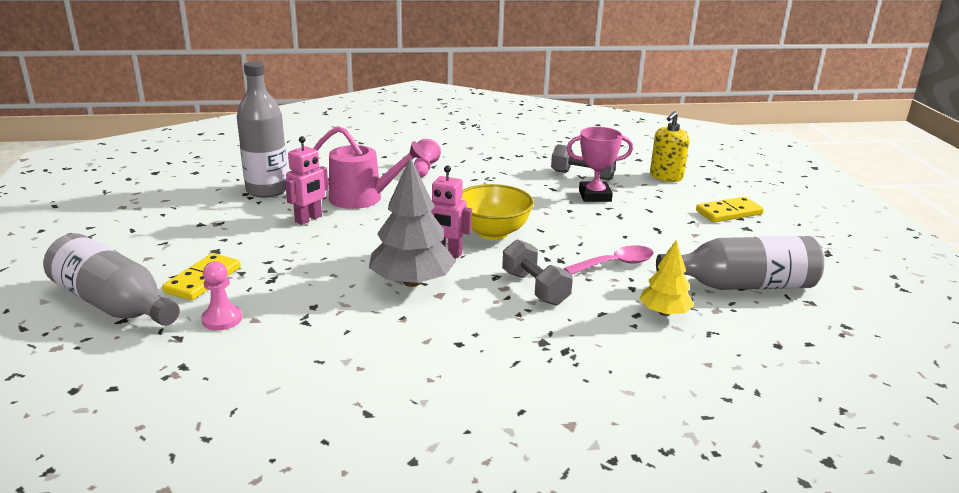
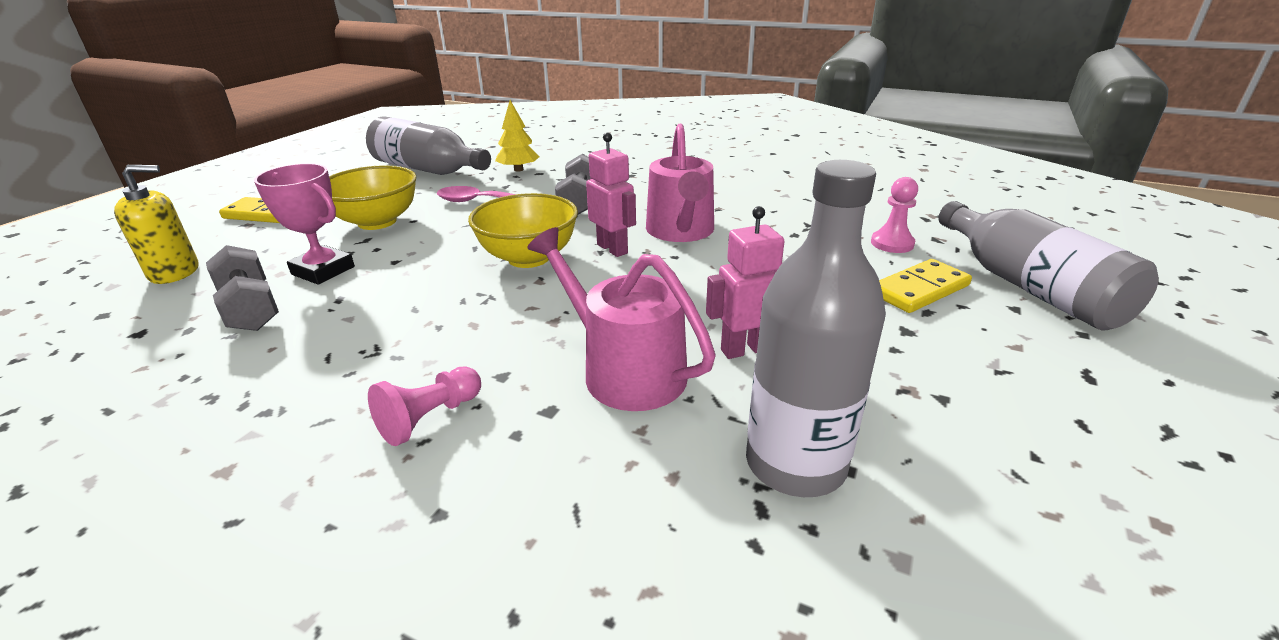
camera: 145 degrees left, 5 degrees up
grey tree [369,157,456,287] -> pink watering can [646,124,714,242]
none -> yellow bowl [329,165,417,230]

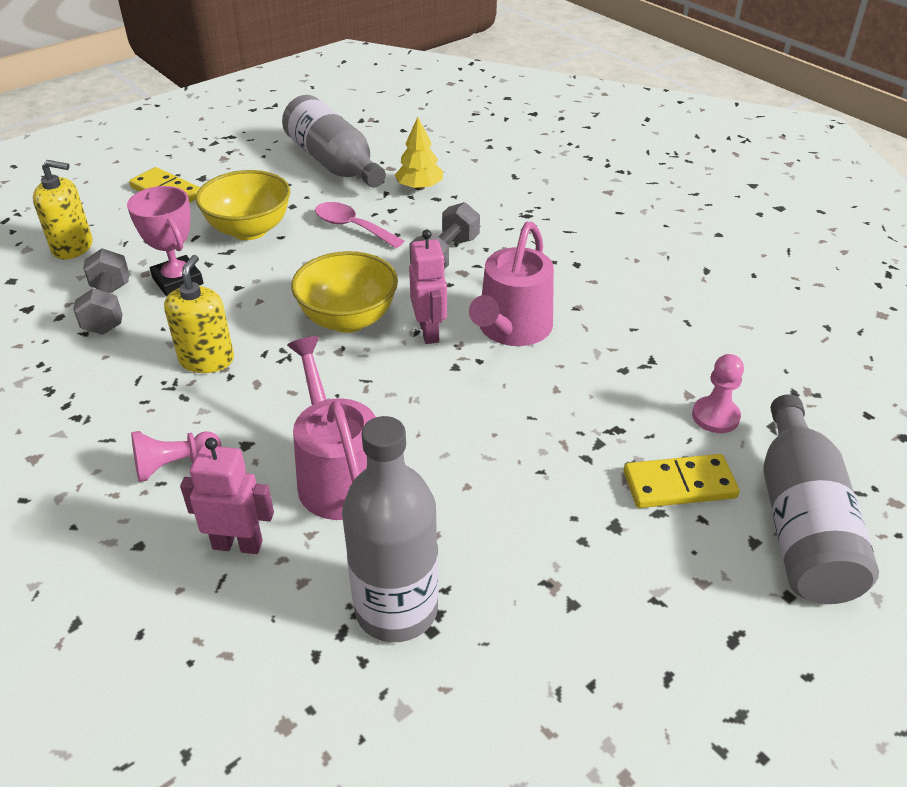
camera: 25 degrees right, 10 degrees up
pink robot [706,206,785,359] -> pink robot moved to [180,438,274,554]
none -> yellow soap dispenser [164,255,234,373]

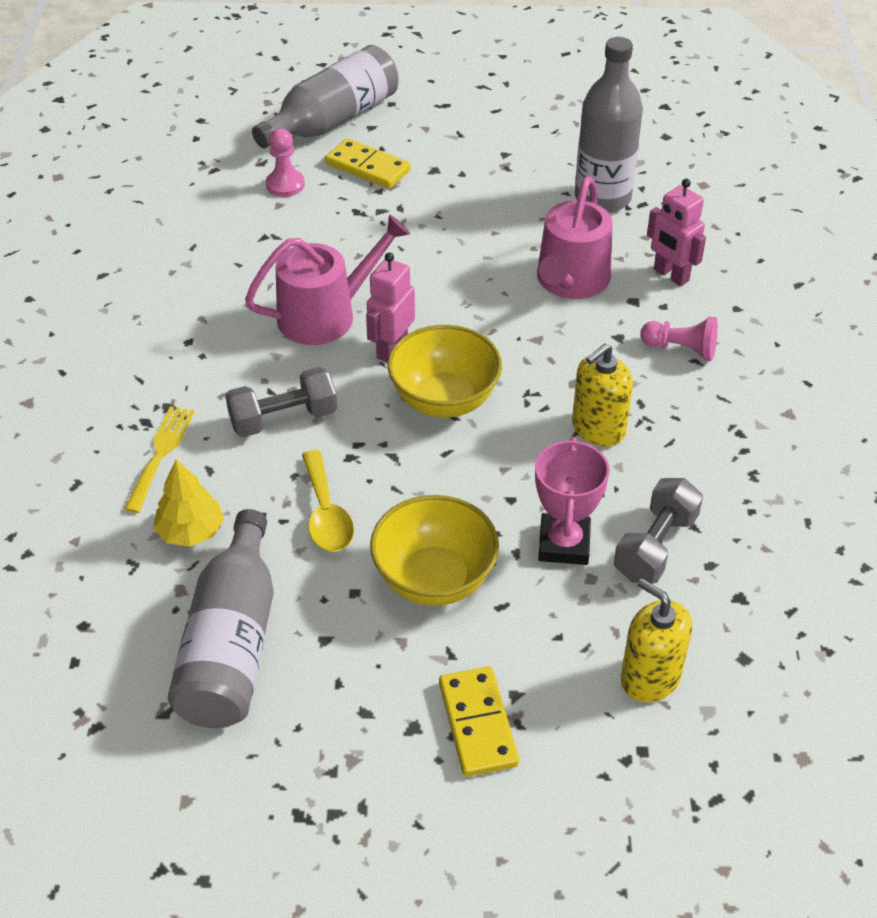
camera: 140 degrees left, 5 degrees up
pink spoon [315,202,404,248] -> yellow spoon [302,450,354,552]
none -> yellow fork [124,406,194,513]

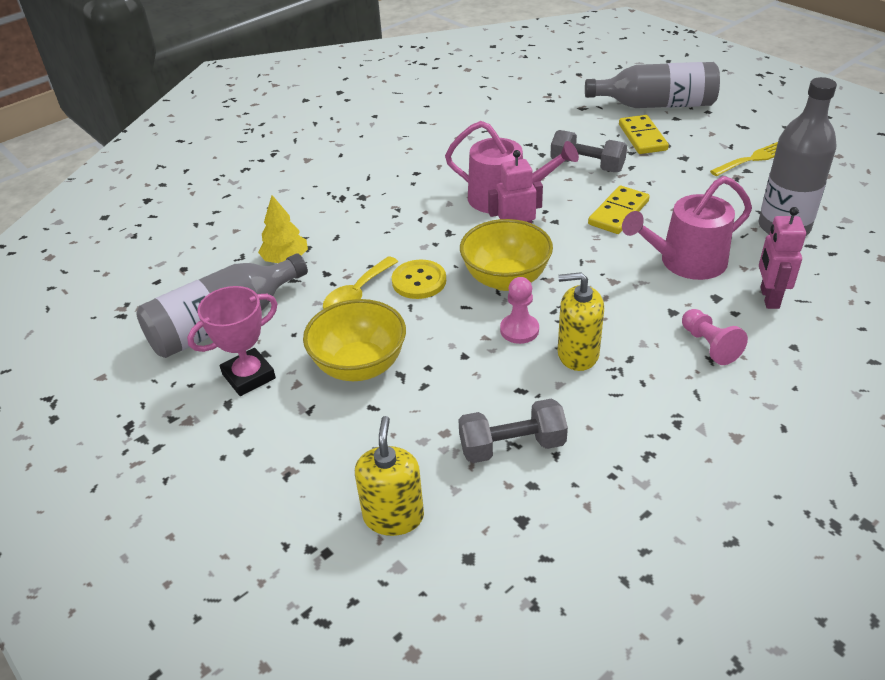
camera: 50 degrees right, 5 degrees down
yellow fork [124,406,194,513] -> yellow fork moved to [710,142,778,176]
grey dumbbell [225,367,337,437] -> grey dumbbell moved to [550,130,627,172]
pink pawn [266,128,305,197] -> pink pawn moved to [500,277,539,344]
yellow domino [439,666,519,777] -> yellow domino moved to [588,186,650,234]
pink trophy [535,437,610,565] -> pink trophy moved to [187,286,278,396]
none -> yellow button [392,260,446,299]

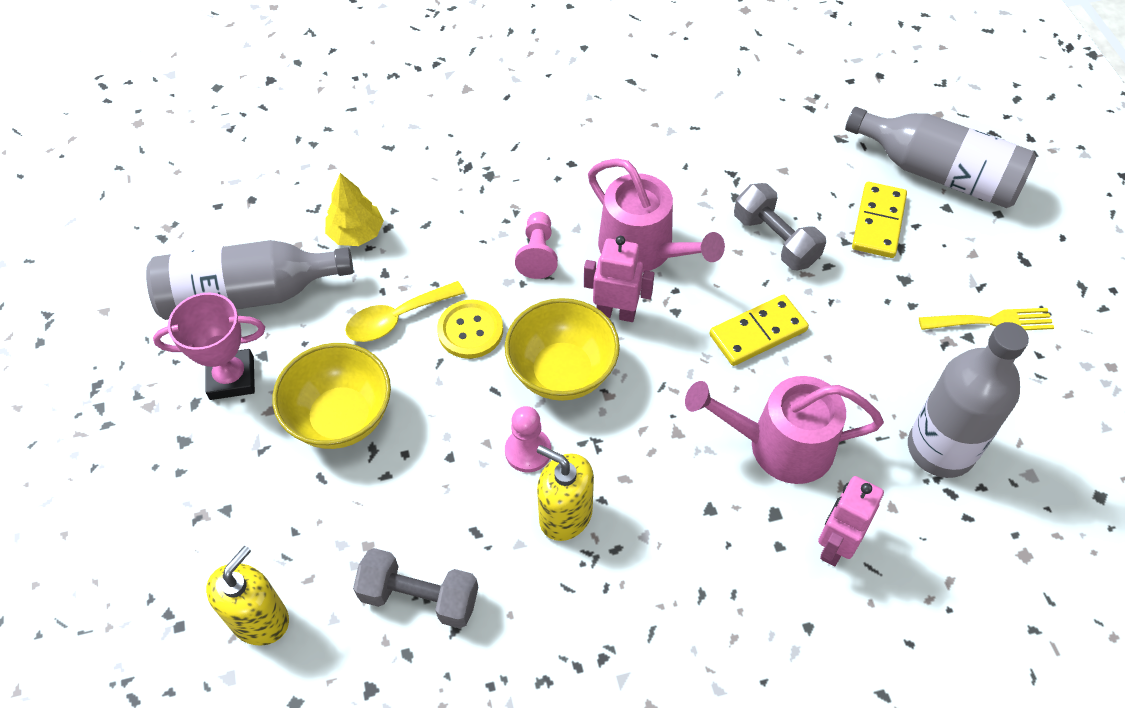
camera: 25 degrees right, 15 degrees up
pink pawn [682,309,748,365] -> pink pawn moved to [515,212,558,279]

